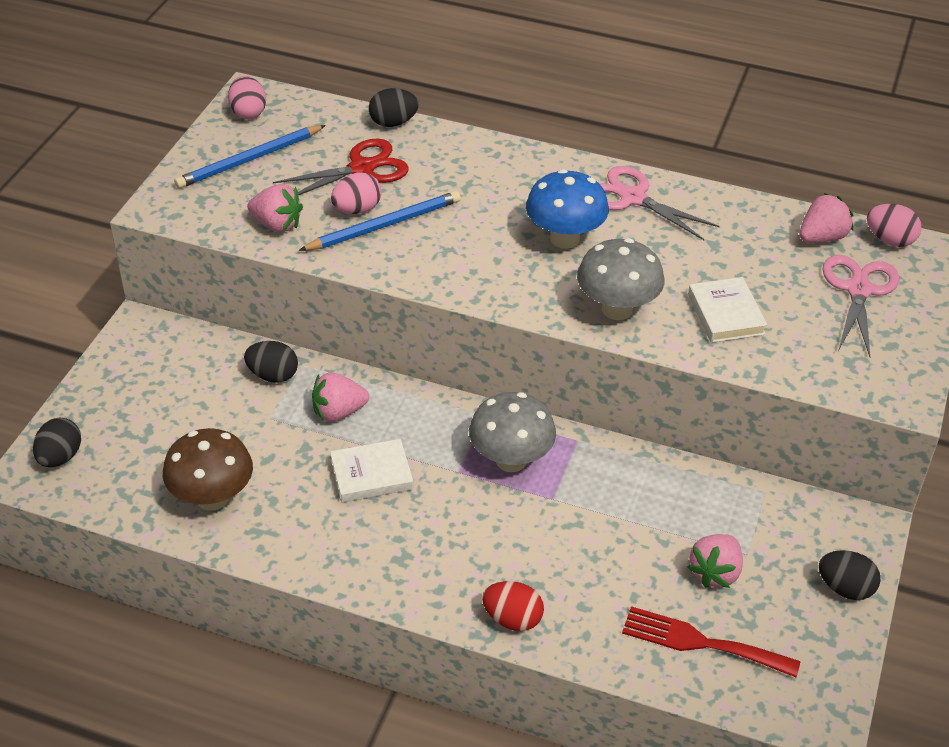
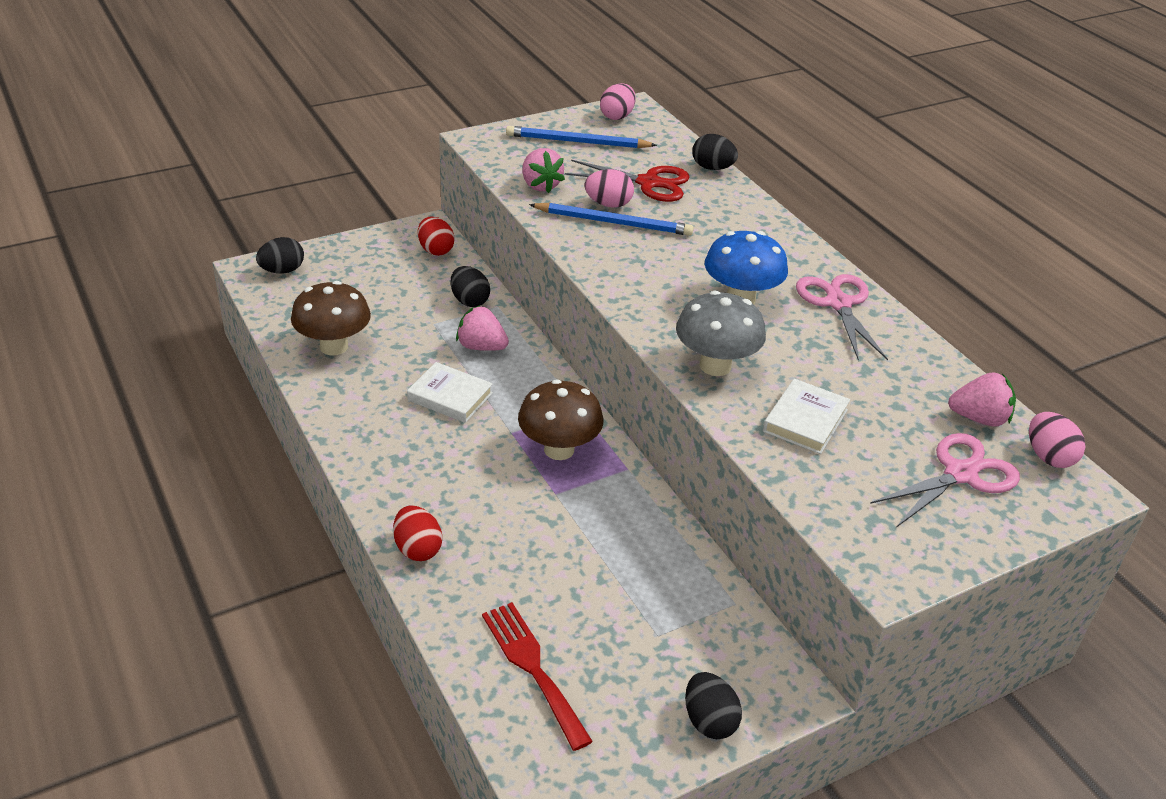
camera: 40 degrees right, 5 degrees down
grey mushroom [469,392,556,472] -> brown mushroom [518,379,604,460]
pink strawberry [687,534,743,588] -> none
none -> red egg [418,216,454,256]

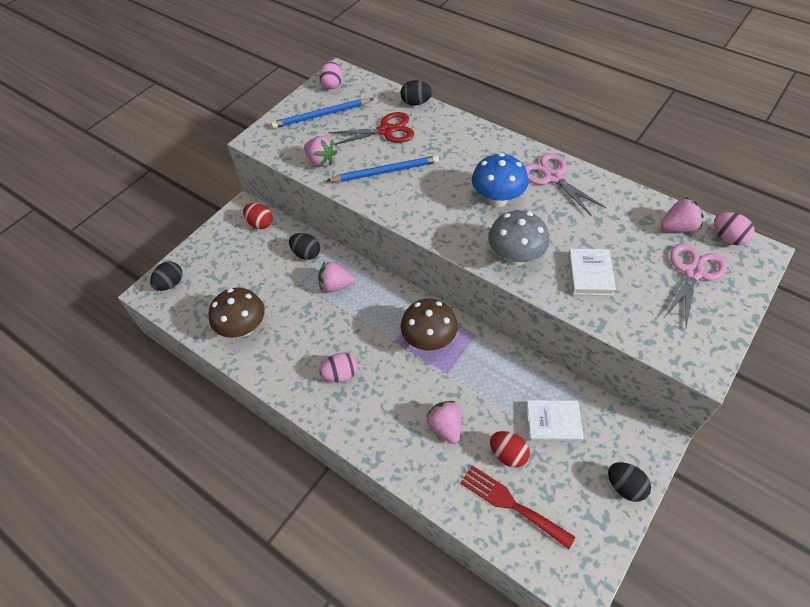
camera: 20 degrees left, 15 degrees up
red egg [393,506,442,561] -> red egg moved to [490,431,530,468]
white book [407,362,493,423] -> white book moved to [526,400,584,442]
pink egg [585,169,634,208] -> pink egg moved to [319,353,358,382]
none -> pink strawberry [426,401,462,444]

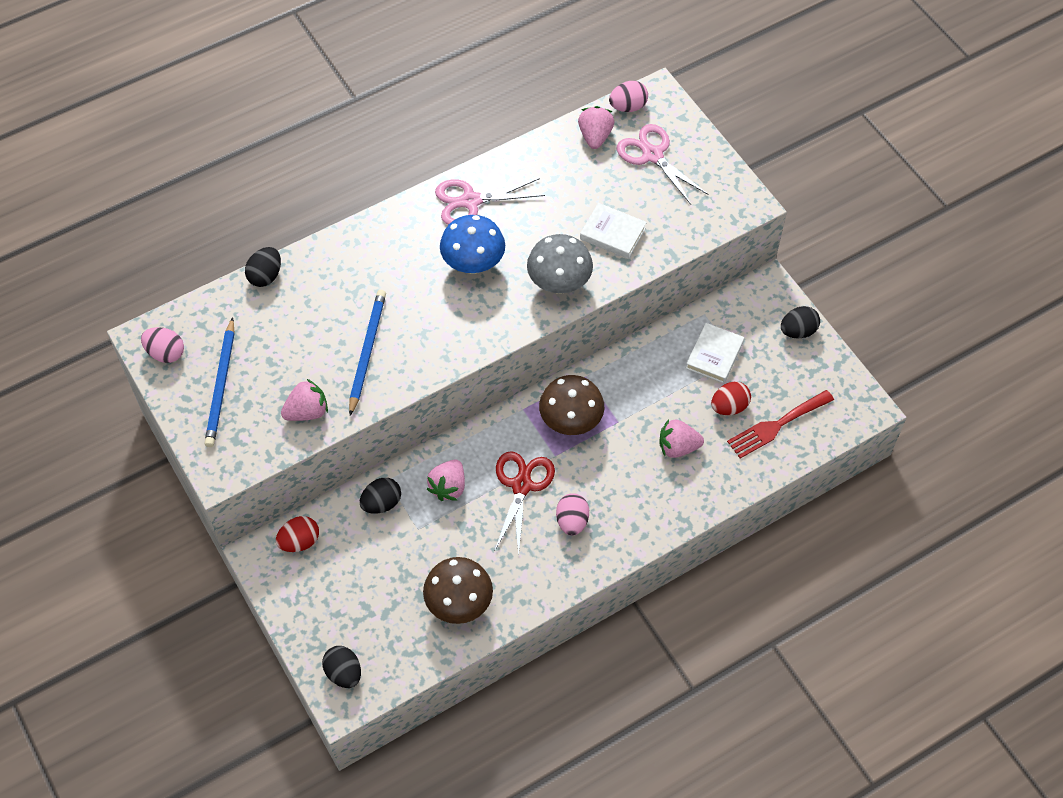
camera: 70 degrees left, 5 degrees up
red scissors [328,112,414,145] -> red scissors moved to [495,451,555,556]

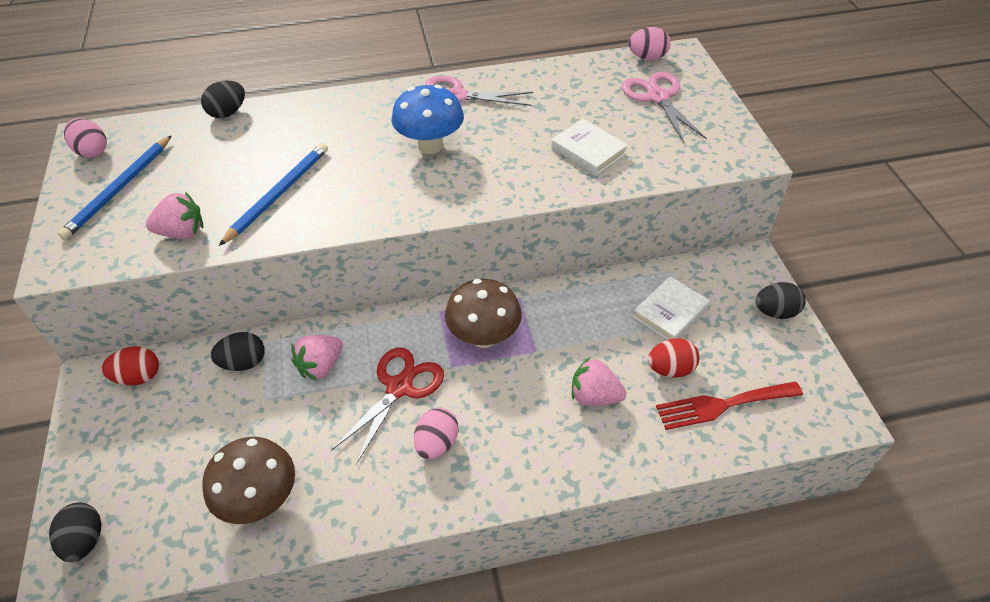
camera: 20 degrees right, 10 degrees down
grey mushroom [527,234,593,294] -> none
pink strawberry [578,106,614,149] -> none

